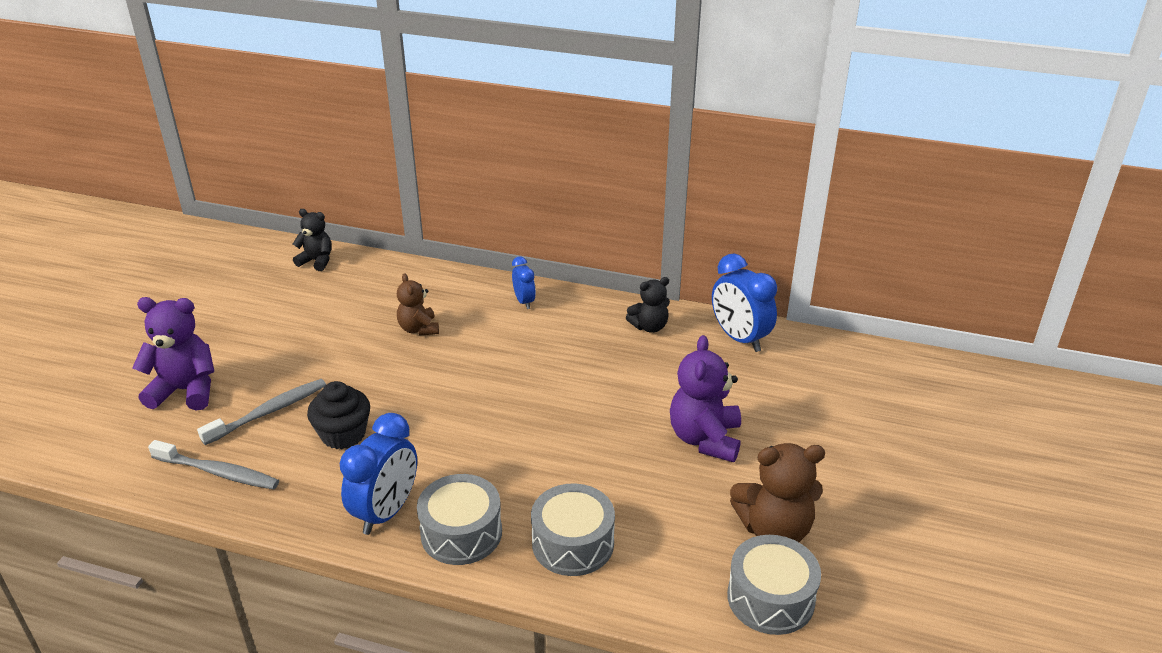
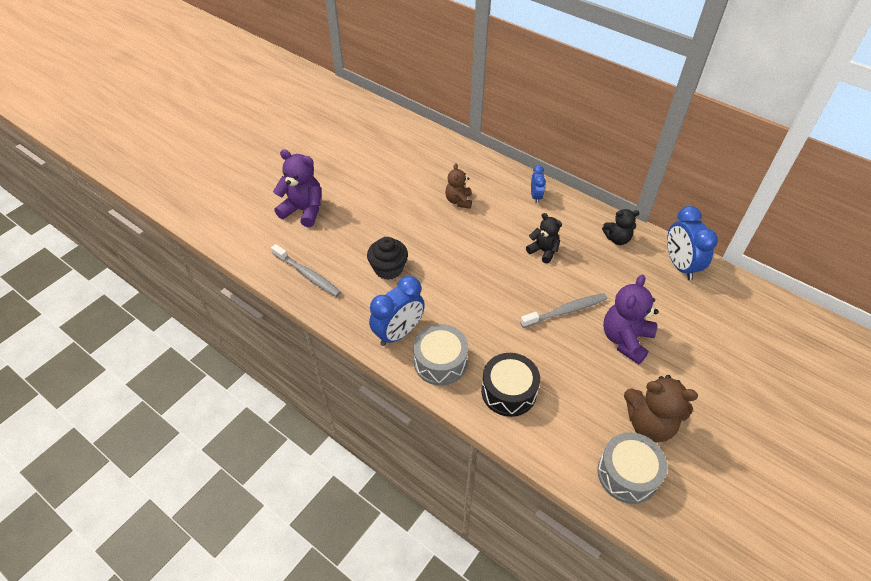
camera: 20 degrees right, 15 degrees up
grey toothbrush [197,379,326,445] -> grey toothbrush moved to [520,293,607,328]
black teddy bear [293,209,332,271] -> black teddy bear moved to [526,213,562,264]
grey drum [531,483,615,576] -> black drum [481,353,540,417]

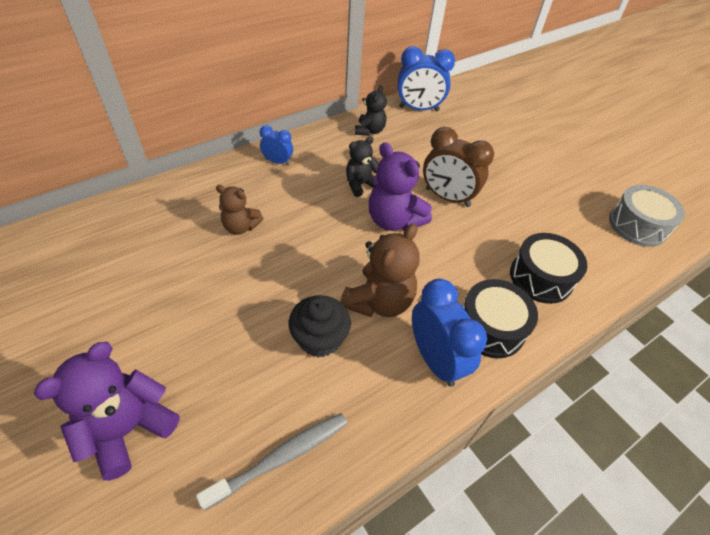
camera: 75 degrees left, 0 degrees up
grey drum [413,324,468,386] -> black drum [463,279,538,358]
grey toothbrush [520,293,607,328] -> brown clock [423,127,494,207]
purple teddy bear [603,274,659,364] -> purple teddy bear moved to [369,142,432,231]
brown teddy bear [624,375,698,443] -> brown teddy bear moved to [340,223,420,317]

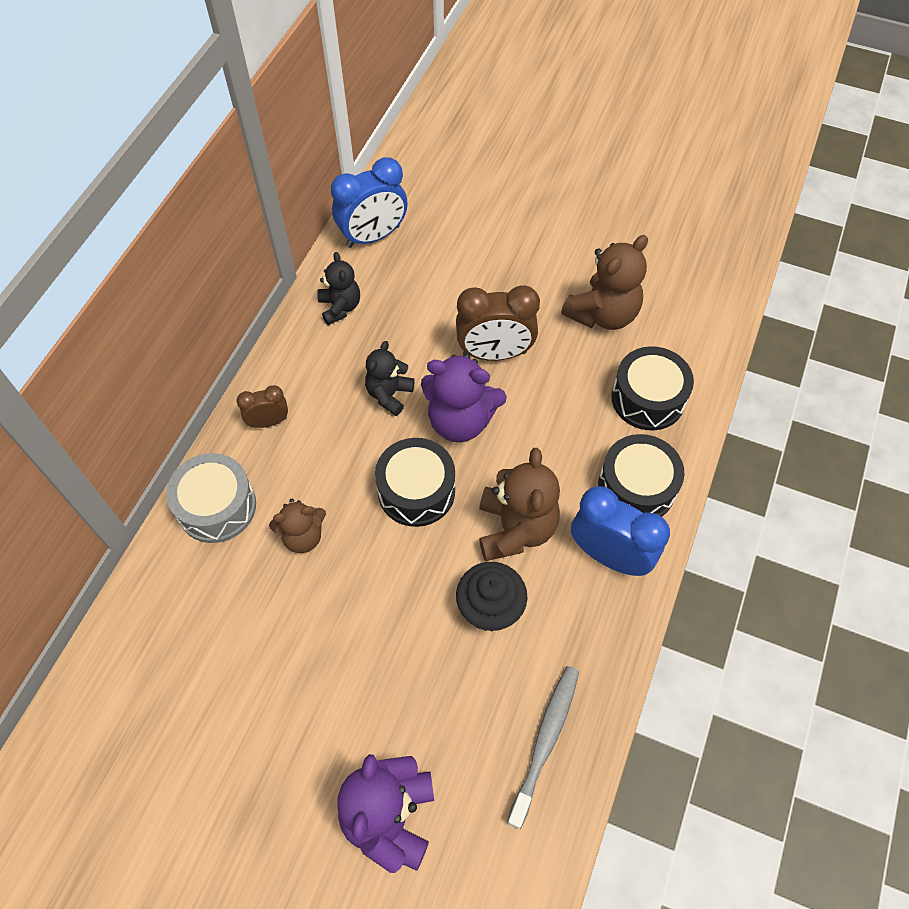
camera: 30 degrees left, 10 degrees up
blue clock [260,125,293,165] -> brown clock [237,385,288,428]
grey drum [609,185,685,247] -> grey drum moved to [166,453,256,543]
none -> black drum [375,438,455,527]
none -> brown teddy bear [561,235,648,330]

